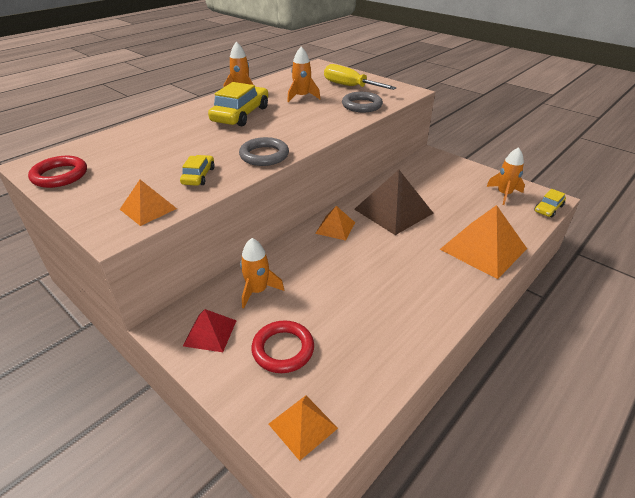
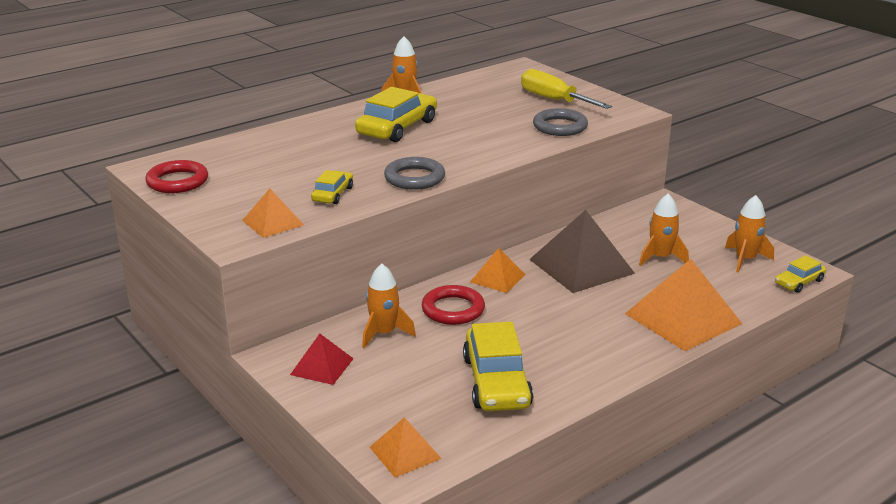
camera: 10 degrees right, 10 degrees down
red ring [251,321,314,373] -> red ring moved to [422,285,485,325]
orange rocket [287,47,320,102] -> orange rocket moved to [639,194,689,266]
none -> yellow car [463,322,533,411]

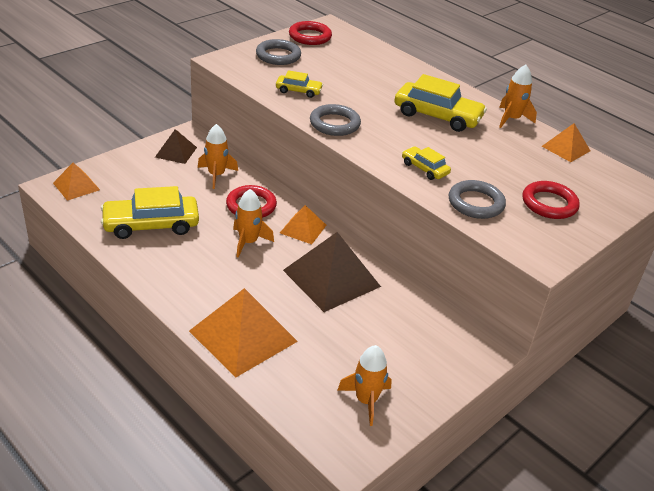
camera: 80 degrees right, 10 degrees up
orange pyramid [242,188,304,238] -> orange pyramid moved to [542,123,590,162]
red pyramid [290,334,354,385] -> brown pyramid [155,129,197,164]
yellow screwdriver [521,69,612,109] -> red ring [522,181,580,219]
orange rocket [639,194,689,266] -> orange rocket moved to [233,189,274,258]
yellow car [775,255,826,293] -> yellow car moved to [402,146,451,180]
none -> grey ring [256,39,301,65]

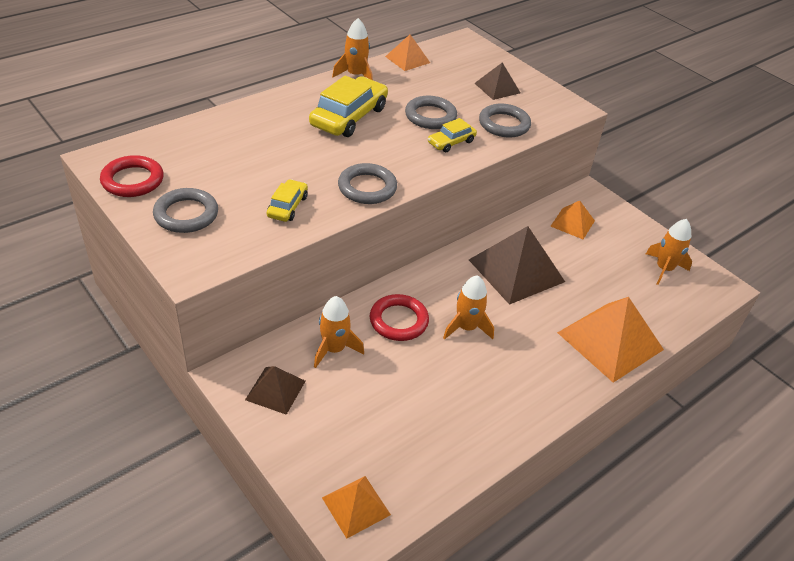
camera: 85 degrees left, 5 degrees up
yellow car [101,186,199,239] -> none
orange pyramid [280,205,326,244] -> orange pyramid moved to [550,201,595,239]
red ring [522,181,580,219] -> brown pyramid [475,63,520,100]
none -> grey ring [405,96,457,129]

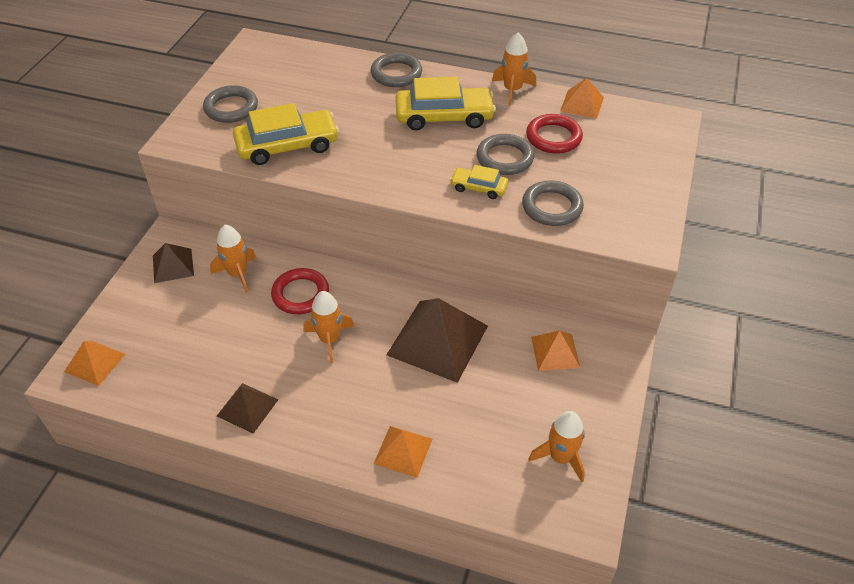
camera: 60 degrees right, 5 degrees up
red ring [100,155,164,197] -> red ring moved to [526,114,583,154]
yellow car [267,179,308,222] -> yellow car [233,103,339,165], size x1.89
grey ring [338,163,397,204] -> grey ring moved to [371,53,422,87]
brown pyramid [475,63,520,100] -> brown pyramid moved to [217,383,278,434]
orange pyramid [557,297,664,383] -> orange pyramid [374,426,432,478], size x0.54

